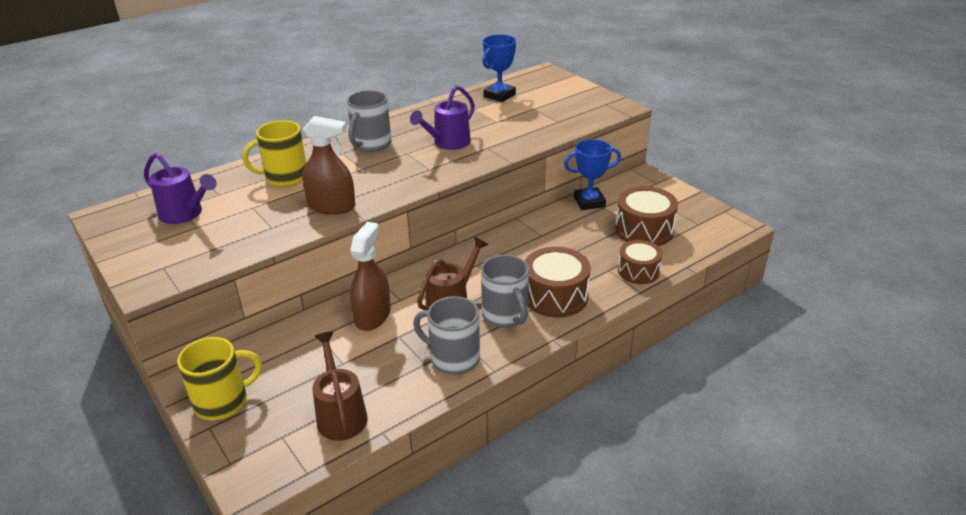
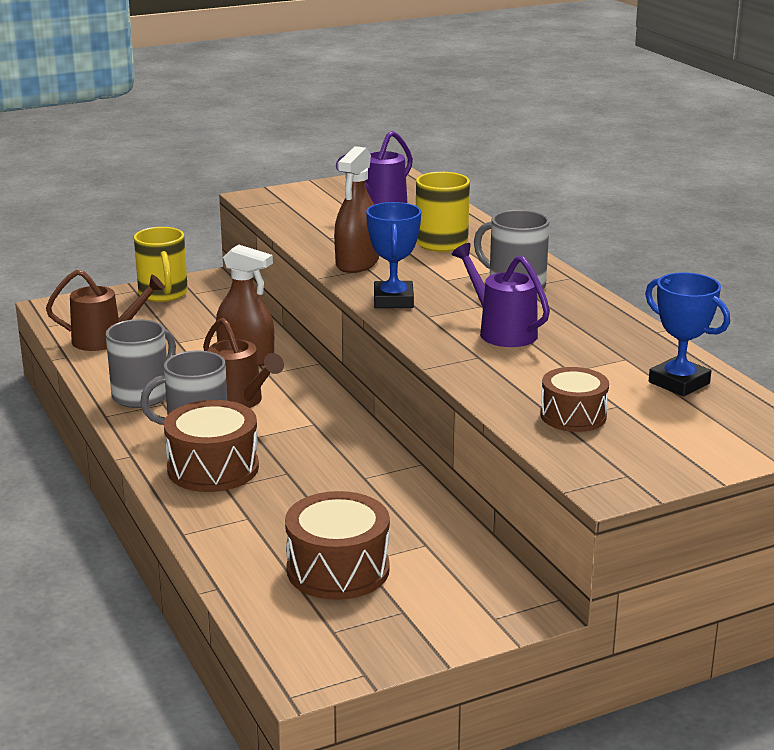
camera: 100 degrees right, 10 degrees down
blue trophy [564,139,621,210] -> blue trophy moved to [366,202,421,308]
brown drum [618,240,662,284] -> brown drum moved to [541,367,609,432]

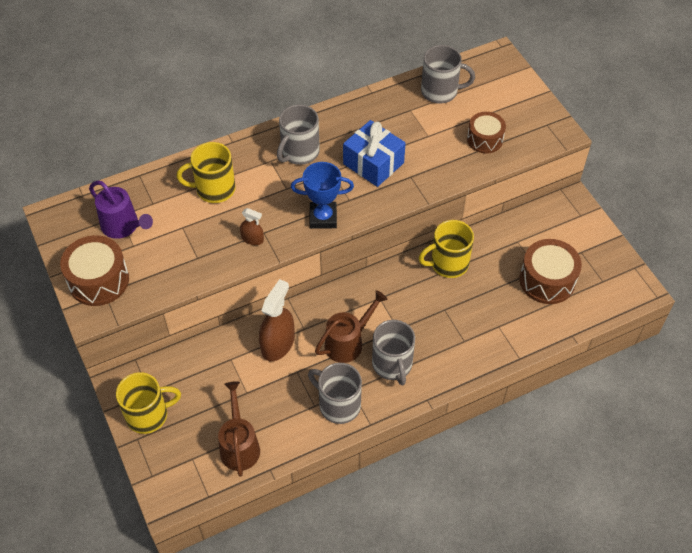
camera: 90 degrees left, 30 degrees up
brown drum [164,400,259,492] -> brown drum moved to [60,235,129,306]
brown spray bottle [334,146,379,273] -> brown spray bottle [240,208,264,245], size x0.53
purple watering can [452,243,550,347] -> blue gift [343,120,406,187]
blue trophy [645,272,730,396] -> grey mug [421,45,475,103]
none -> yellow mug [419,220,474,278]

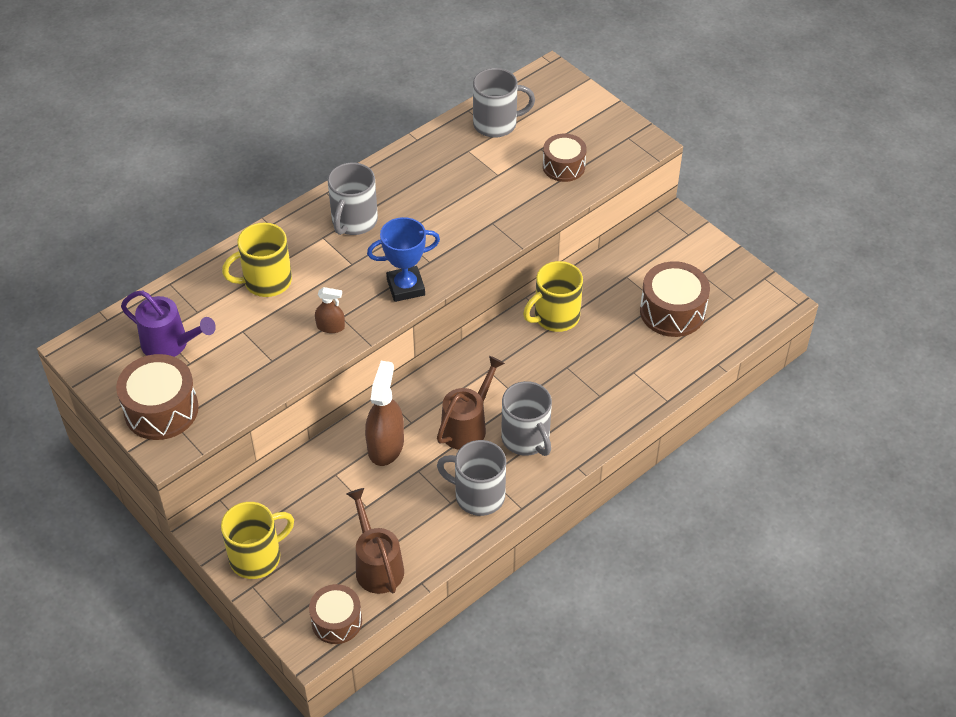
camera: 15 degrees left, 5 degrees down
blue gift [343,120,406,187] -> none
none -> brown drum [309,584,362,644]

